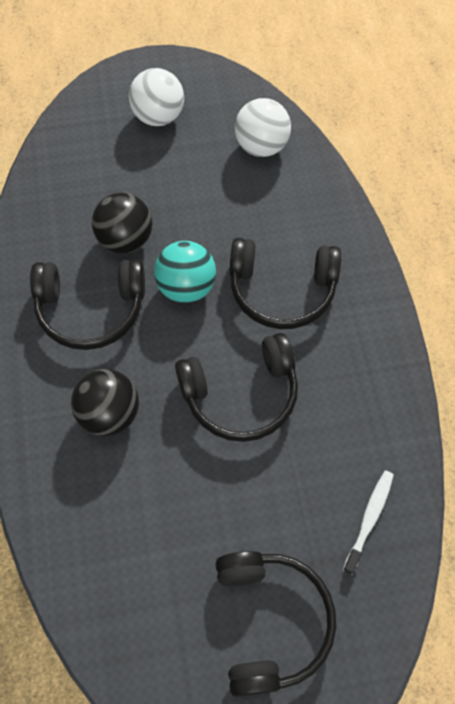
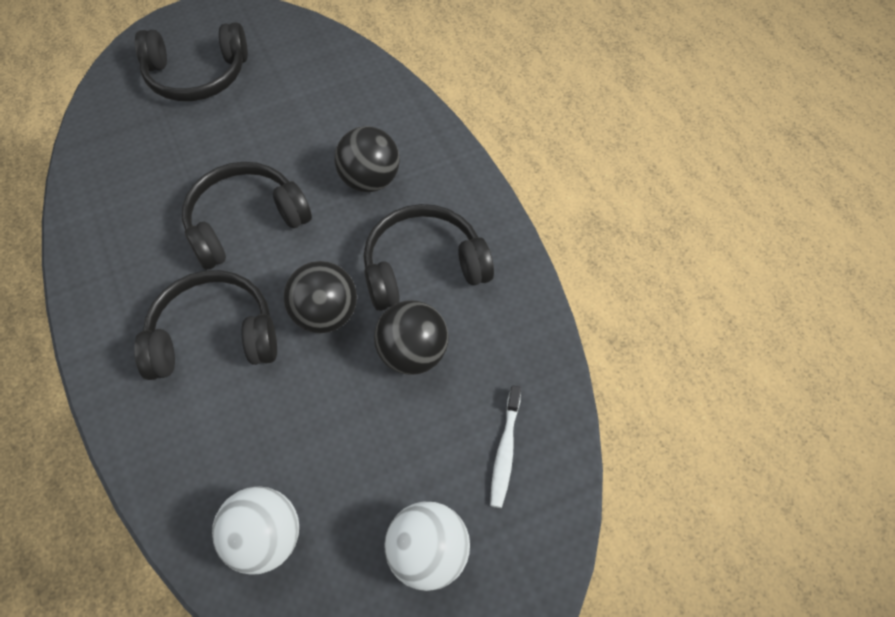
camera: 165 degrees right, 5 degrees down
turquoise ball [154,241,216,303] -> black ball [284,261,357,333]
black headphones [215,551,336,697] -> black headphones turned 75 degrees counterclockwise [135,22,248,101]
white toothbrush [343,471,394,575] -> white toothbrush moved to [490,385,521,508]

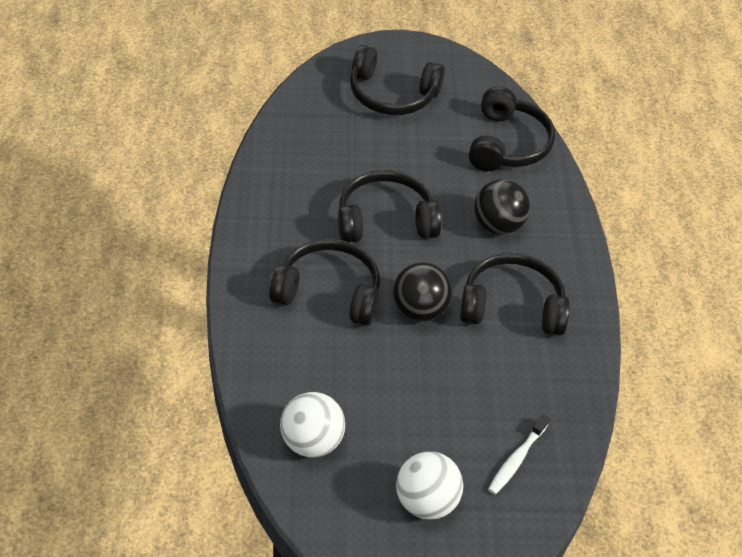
camera: 20 degrees right, 10 degrees down
black ball [374,300,449,375] -> none
none -> black headphones [469,86,555,171]

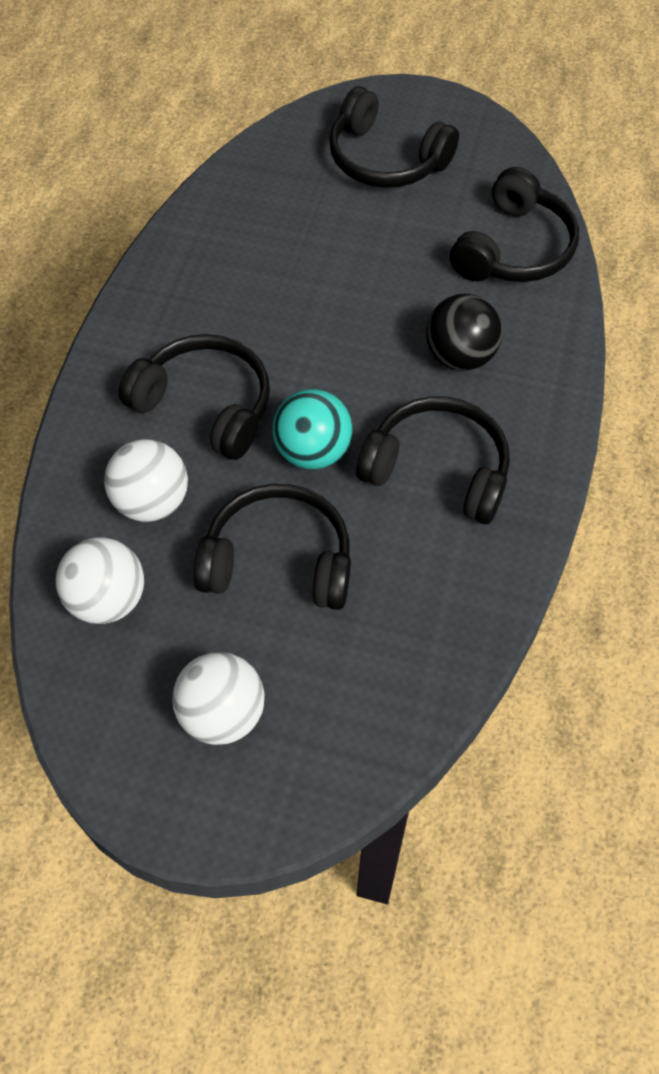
camera: 20 degrees right, 10 degrees up
black headphones [338,170,441,243] -> black headphones moved to [193,484,351,610]
black ball [393,262,452,322] -> turquoise ball [272,389,353,469]
white toothbrush [488,414,550,495] -> none
none -> white ball [104,439,188,522]

